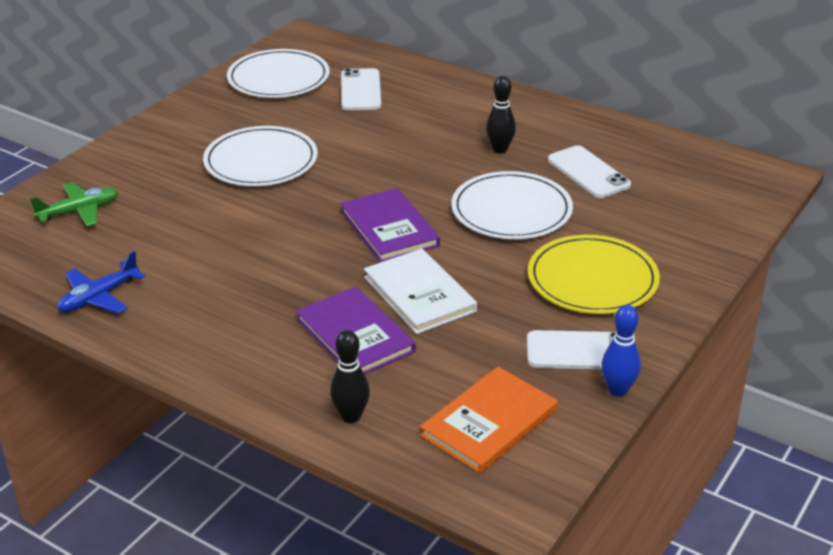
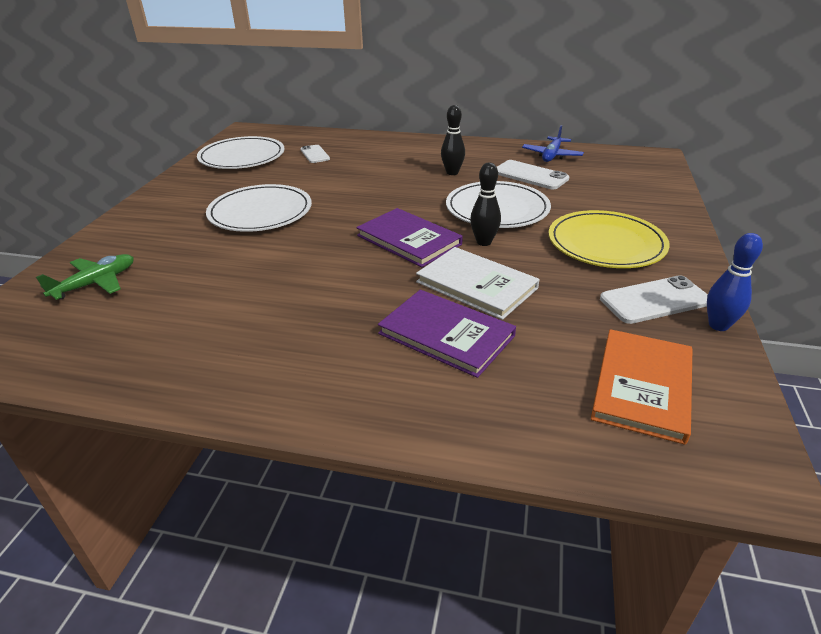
camera: 20 degrees left, 0 degrees up
blue plane [57,251,145,313] -> blue plane moved to [522,125,584,162]
black bowling pin [330,330,370,423] -> black bowling pin moved to [470,163,501,246]
white phone [341,68,381,110] -> white phone [300,145,330,163], size x0.64

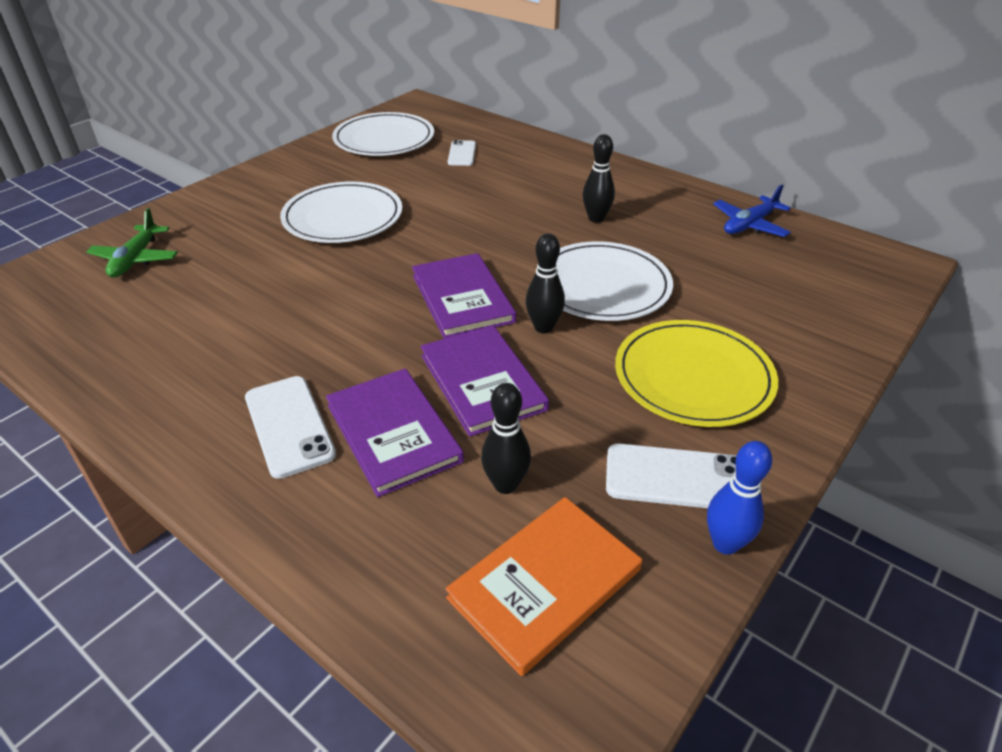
camera: 25 degrees right, 5 degrees up
green plane [36,254,134,300] -> green plane turned 120 degrees clockwise [86,208,178,278]
white book [416,247,540,320] -> purple book [420,325,549,437]
white phone [497,160,569,189] -> white phone moved to [245,376,336,479]
none -> black bowling pin [481,383,531,494]

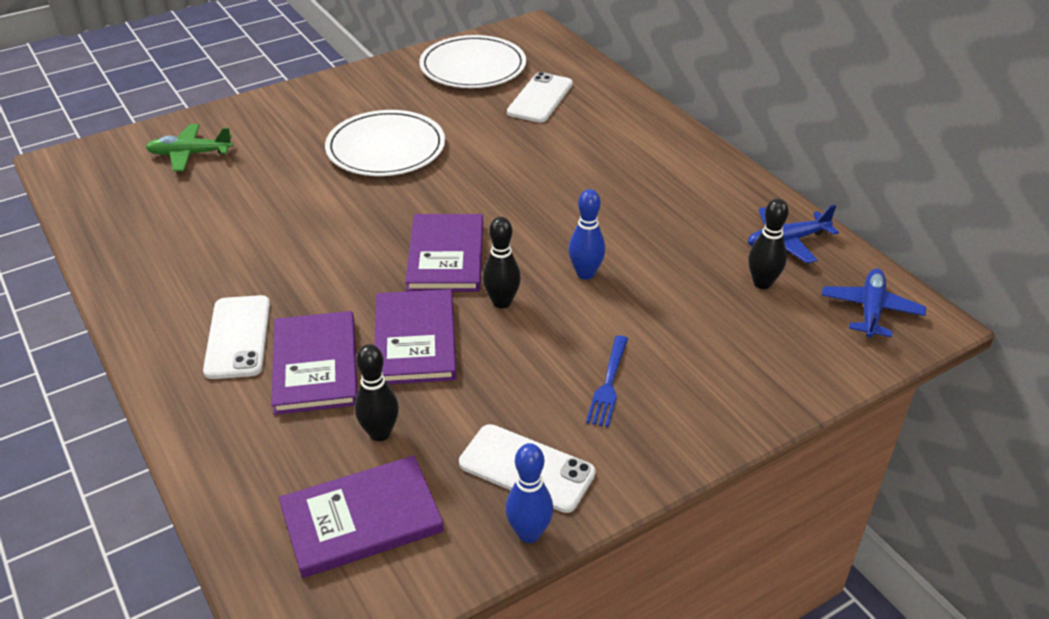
camera: 20 degrees right, 0 degrees up
green plane [86,208,178,278] -> green plane turned 60 degrees clockwise [146,124,233,171]
orange book [445,497,642,676] -> purple book [279,456,444,578]
white phone [448,140,476,166] -> white phone [507,72,573,123], size x1.55
white plate [556,241,673,321] -> blue bowling pin [568,189,606,280]
black bowling pin [582,134,615,223] -> black bowling pin moved to [748,198,789,289]
yellow plate [615,320,778,427] -> blue fork [586,335,628,427]
none -> blue plane [822,269,926,338]

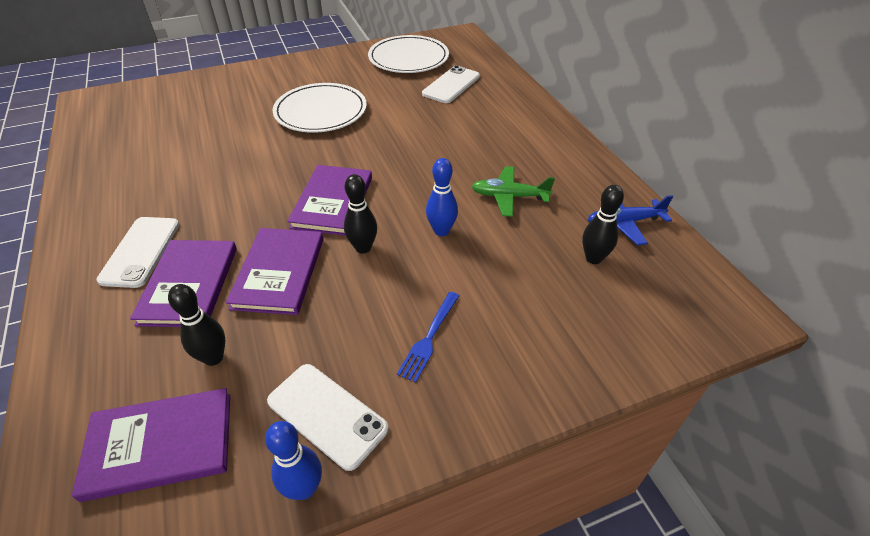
camera: 10 degrees right, 5 degrees up
green plane [146,124,233,171] -> green plane moved to [471,166,555,217]
blue plane [822,269,926,338] -> none

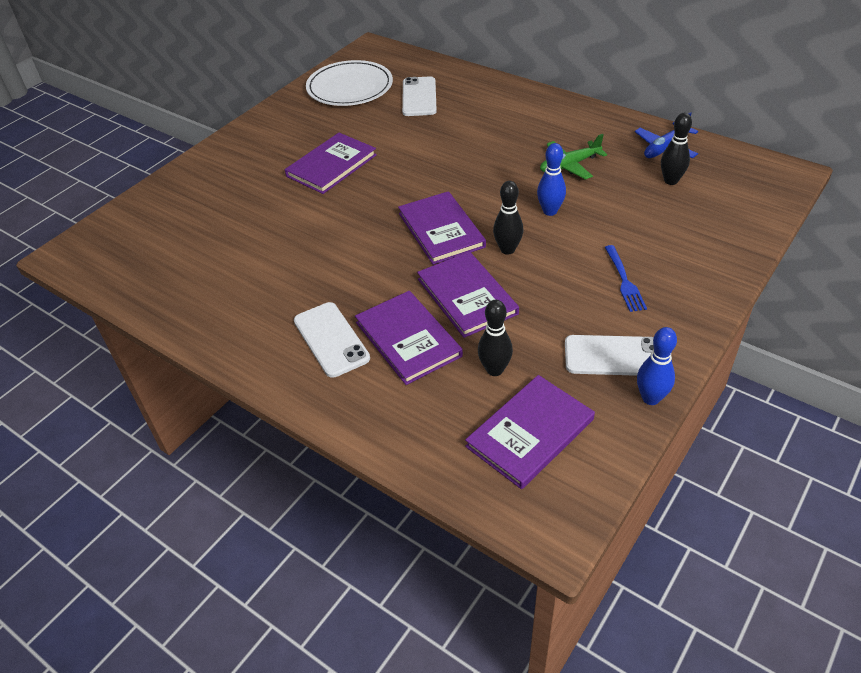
camera: 30 degrees left, 0 degrees up
white plate [273,83,367,133] -> purple book [285,133,377,194]

